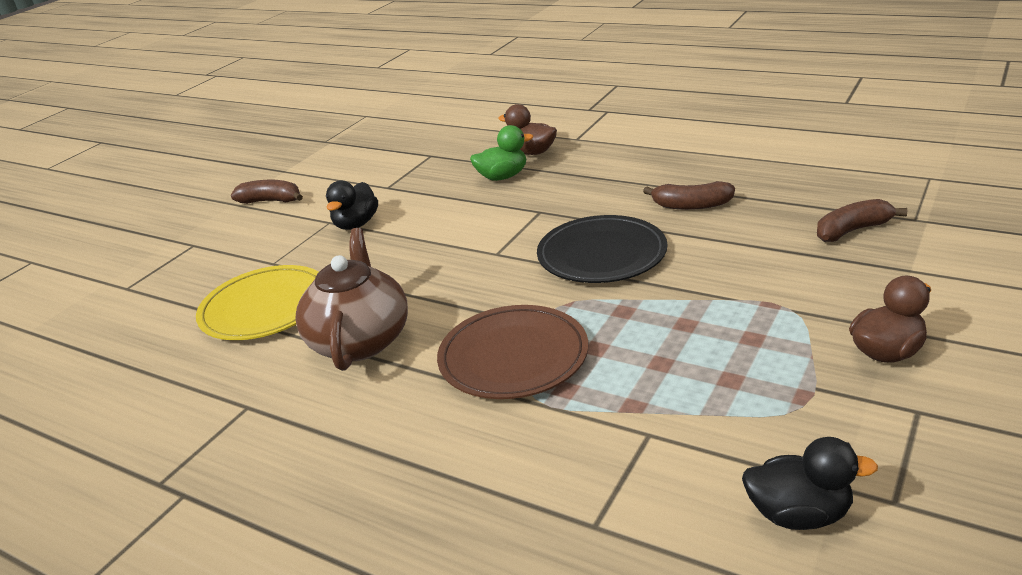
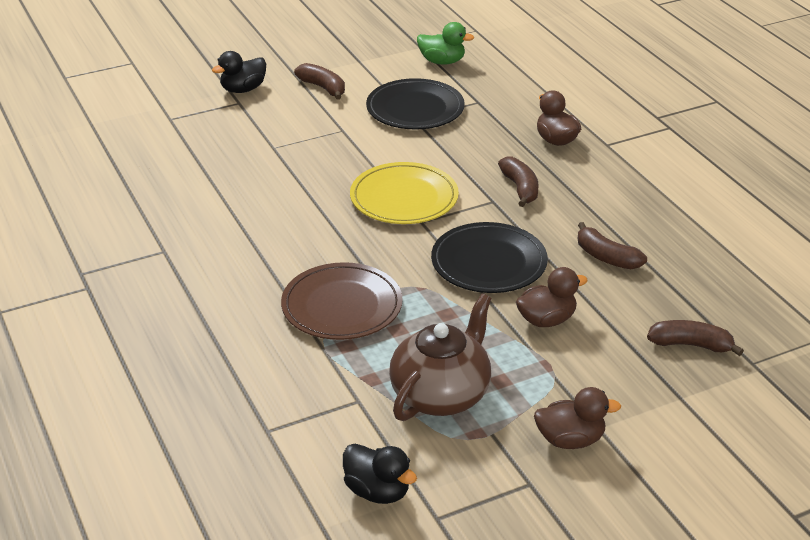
camera: 30 degrees right, 5 degrees up
yellow plate [196,265,318,340] -> yellow plate moved to [350,162,459,224]
brown teapot [295,228,408,371] -> brown teapot moved to [389,294,491,421]
black duck [326,181,378,230] -> black duck moved to [212,51,266,93]
green duck [470,125,533,181] -> green duck moved to [417,22,474,65]
none -> black plate [366,78,465,130]
none -> brown banana [498,157,539,207]
none -> brown duck [516,267,588,327]

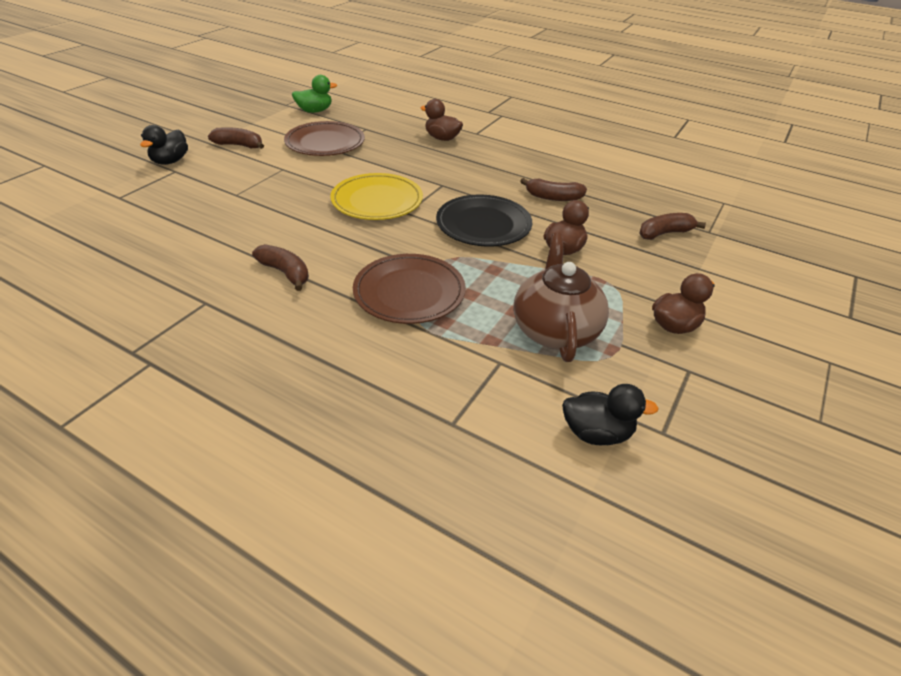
camera: 35 degrees left, 5 degrees up
black plate [366,78,465,130] -> brown plate [284,121,365,156]
brown banana [498,157,539,207] -> brown banana moved to [252,244,309,291]

